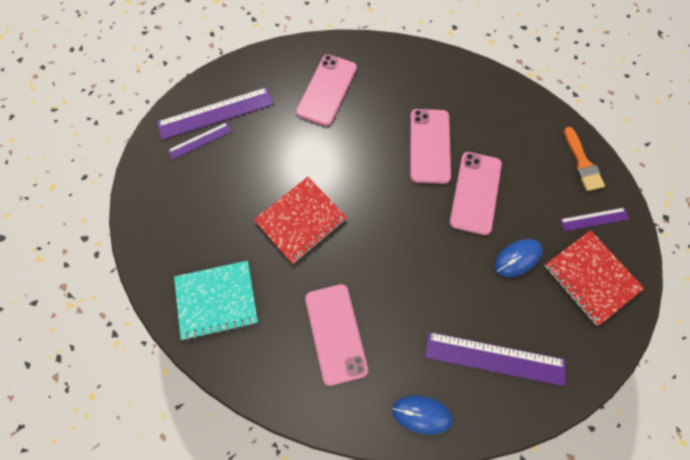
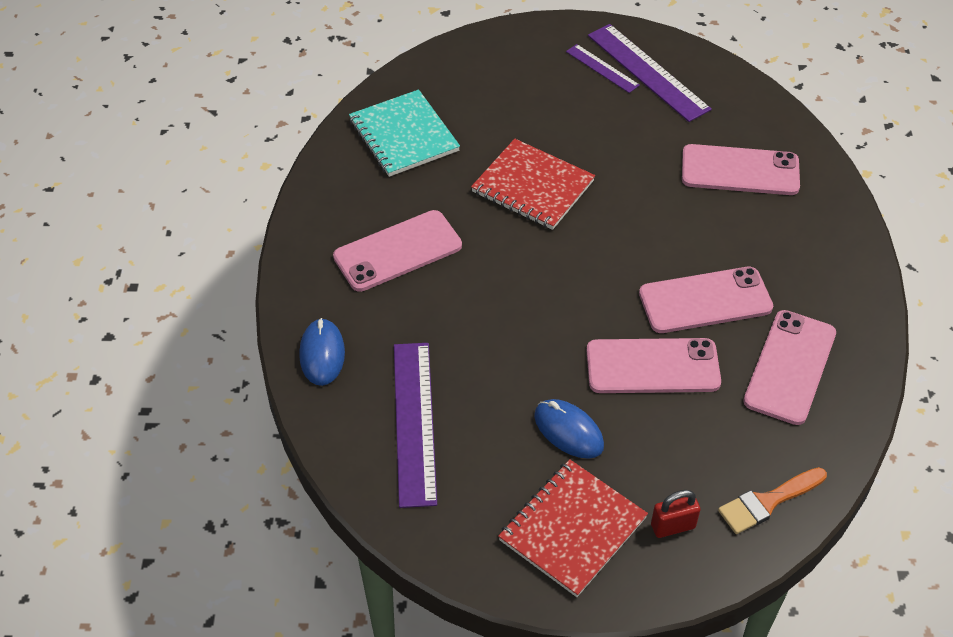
camera: 75 degrees right, 20 degrees down
purple ruler [560,208,629,231] -> red padlock [651,490,701,538]
none -> pink phone [743,310,836,425]

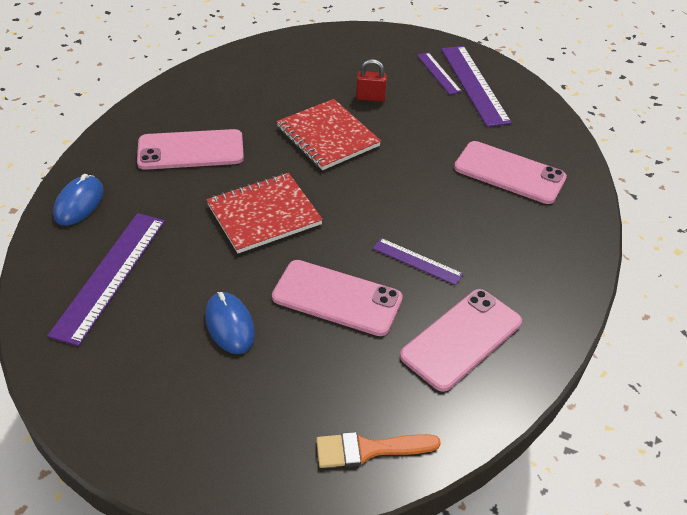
camera: 20 degrees right, 5 degrees down
turquoise notebook [349,90,460,177] -> none
red notebook [498,459,648,597] -> red notebook moved to [206,173,323,253]
pink phone [639,267,773,333] -> purple ruler [373,238,463,285]
red padlock [651,490,701,538] -> red padlock moved to [356,59,387,102]

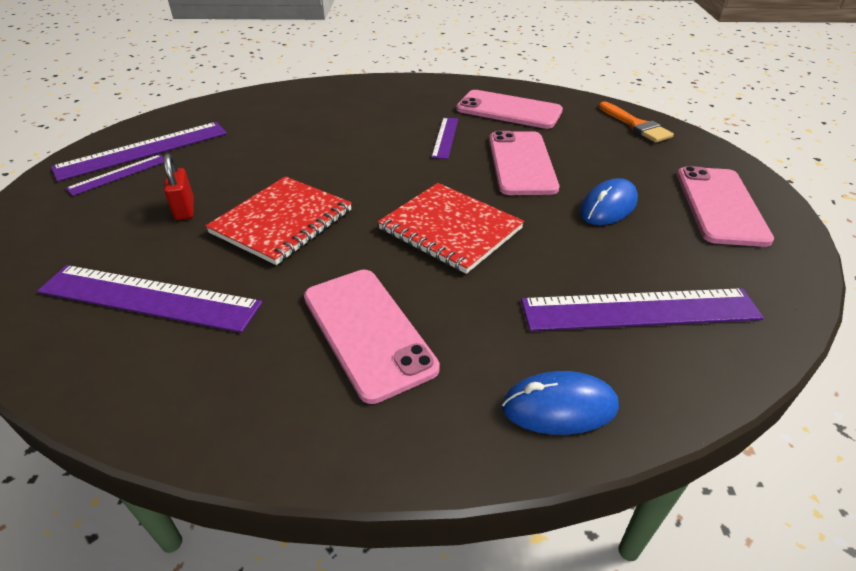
camera: 110 degrees left, 5 degrees down
pink phone [454,141,567,204] -> pink phone moved to [677,166,774,247]
none -> purple ruler [37,265,262,333]

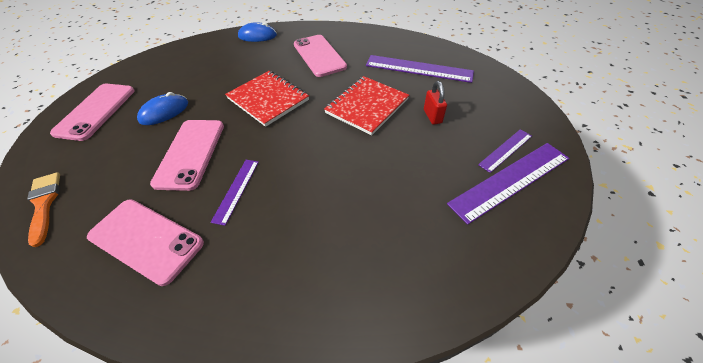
camera: 175 degrees left, 10 degrees up
purple ruler [521,288,764,331] -> none

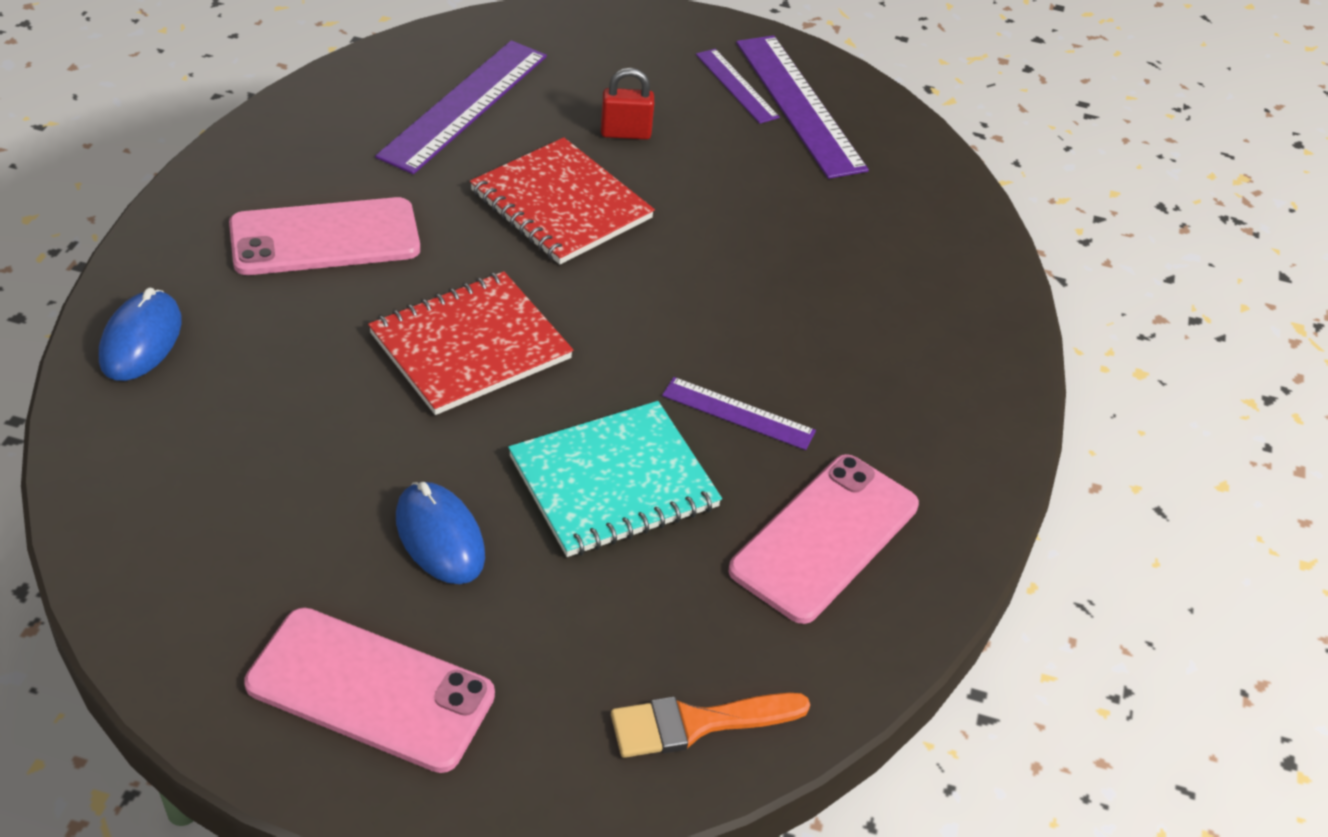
camera: 85 degrees left, 5 degrees down
pink phone [150,120,224,191] -> turquoise notebook [508,401,722,557]

